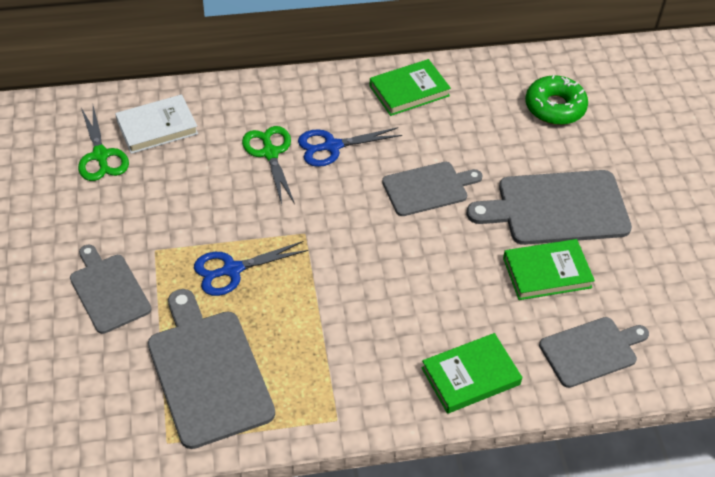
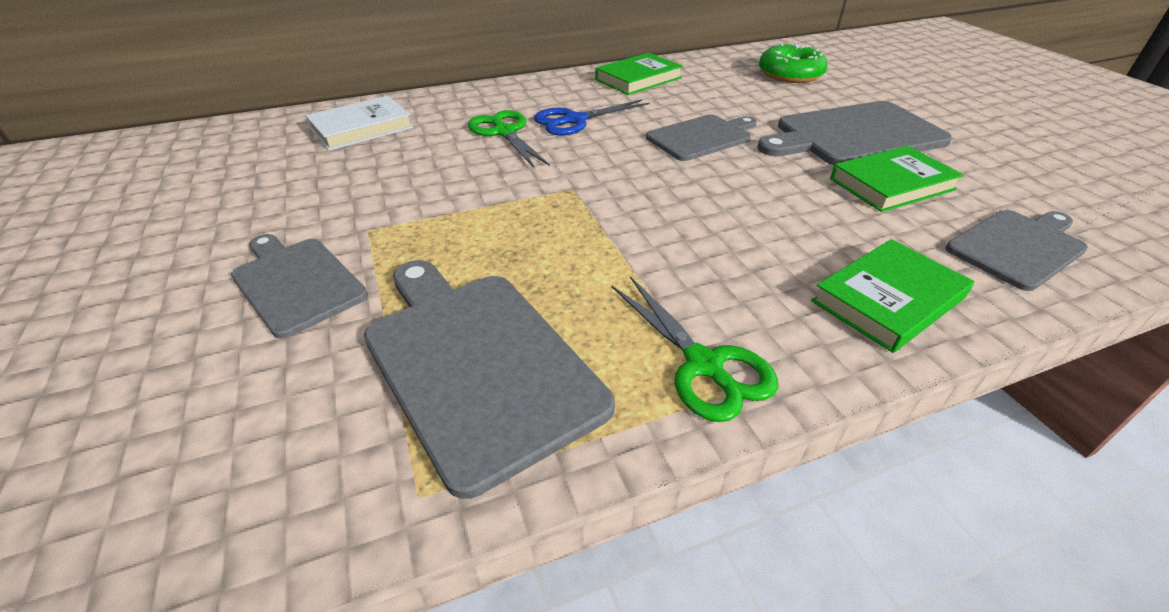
camera: 10 degrees left, 10 degrees down
green scissors [78,106,129,181] -> green scissors moved to [612,276,778,422]
blue scissors [194,241,308,296] -> none

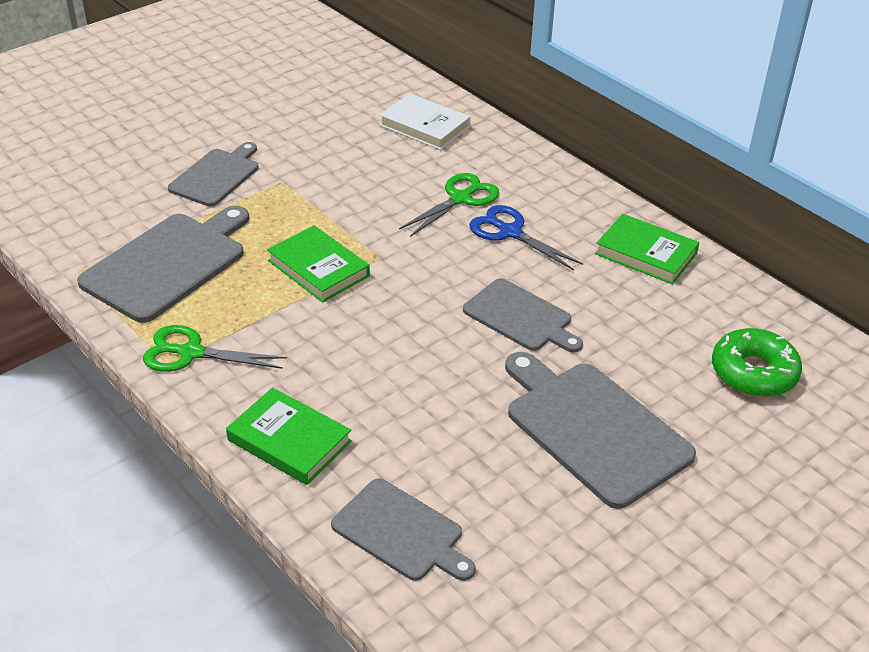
camera: 70 degrees right, 0 degrees up
green scissors [612,276,778,422] -> green scissors turned 60 degrees clockwise [143,325,287,372]
green book [830,146,964,212] -> green book moved to [267,225,370,303]

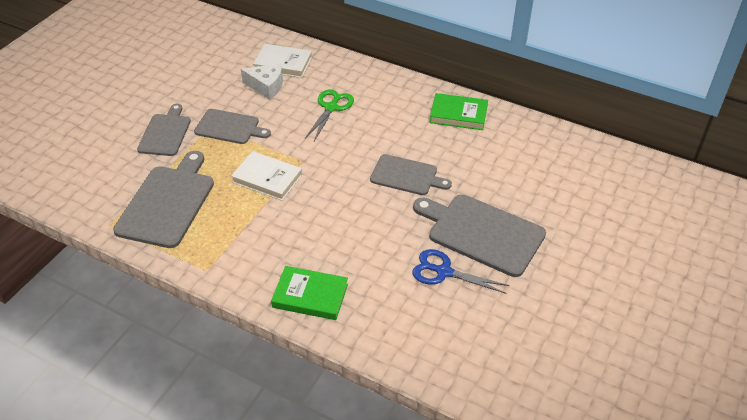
camera: 20 degrees left, 5 degrees up
green scissors [143,325,287,372] -> none
green book [267,225,370,303] -> white book [231,151,302,201]
grey cutting board [331,478,476,581] -> grey cutting board moved to [194,109,271,144]
blue scissors [469,205,583,270] -> blue scissors moved to [412,249,509,294]
green donut [712,328,802,397] -> none
none -> white cheese [241,63,283,100]

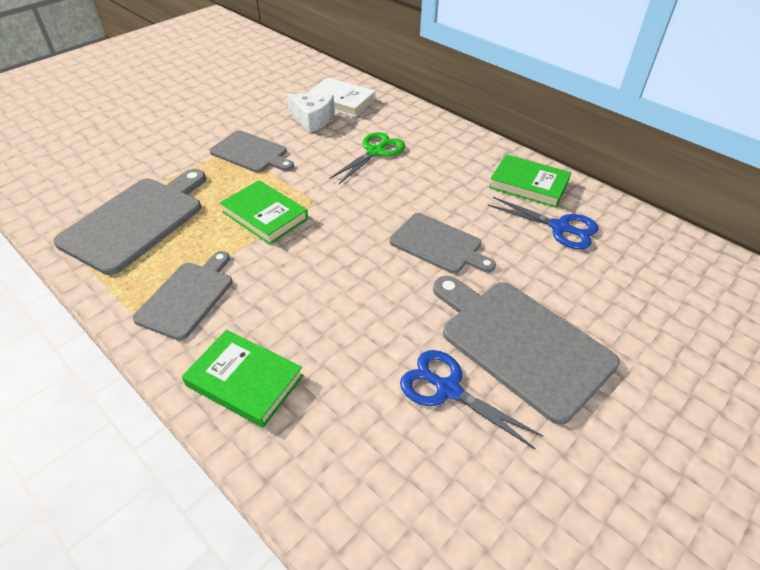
camera: 15 degrees right, 0 degrees up
grey cutting board [137,104,191,156] -> grey cutting board moved to [133,251,232,340]
white book [231,151,302,201] -> green book [220,180,308,245]
none -> blue scissors [488,197,599,250]

